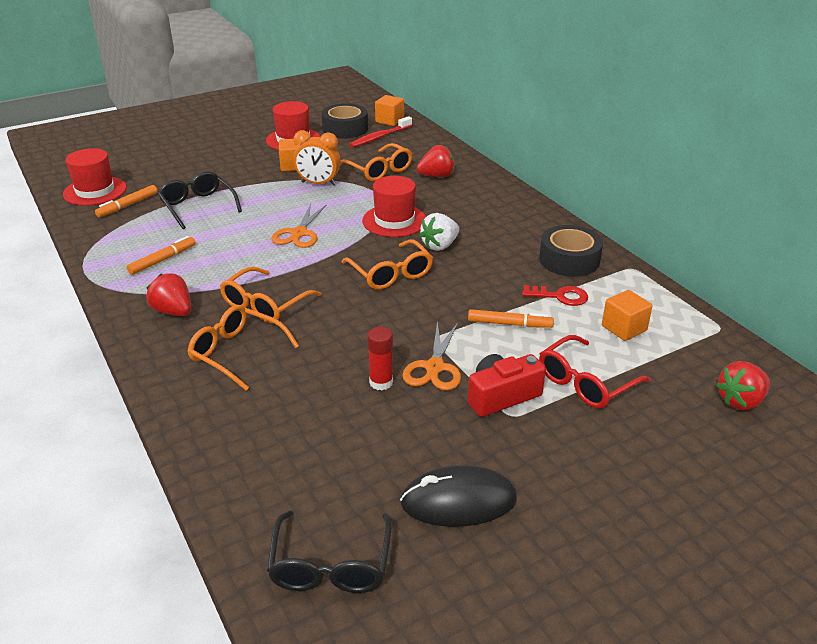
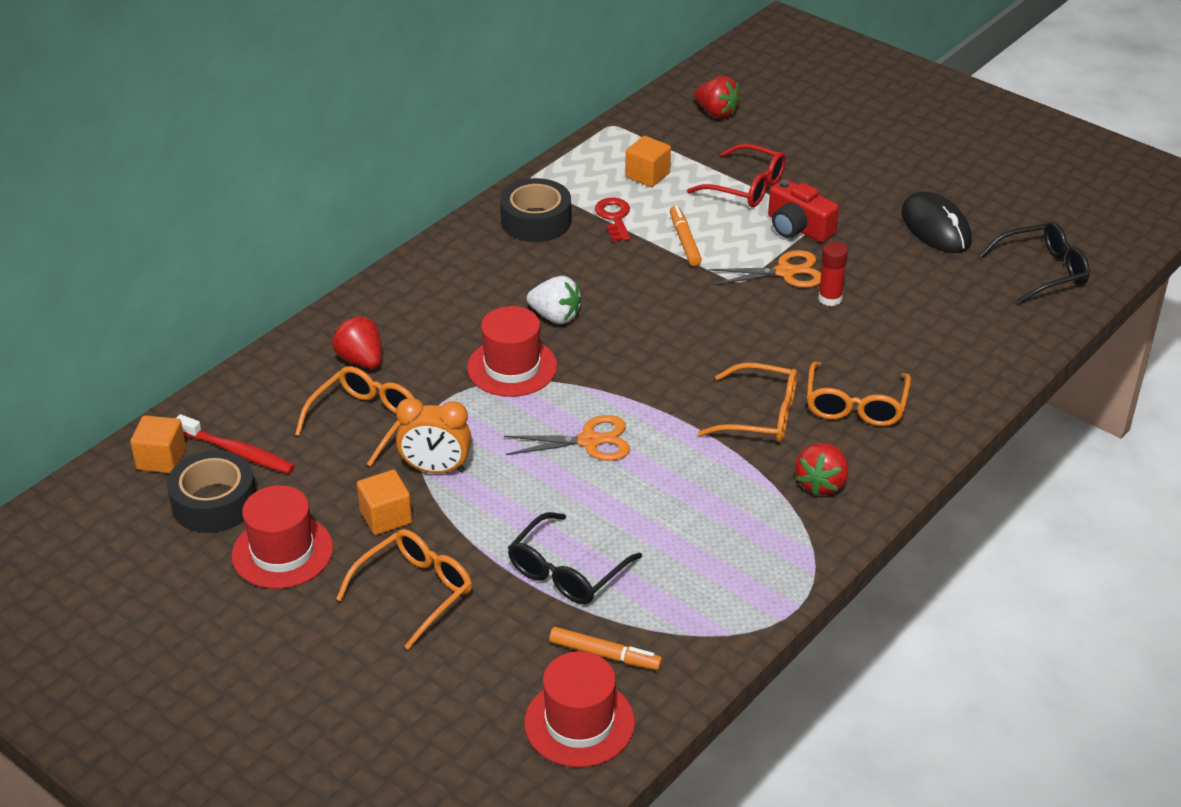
camera: 110 degrees left, 5 degrees up
orange marker [127,236,196,275] -> none
orange clock [293,130,341,186] -> orange clock turned 105 degrees clockwise [396,398,472,473]
orange glasses [342,239,433,290] -> orange glasses moved to [336,529,472,650]

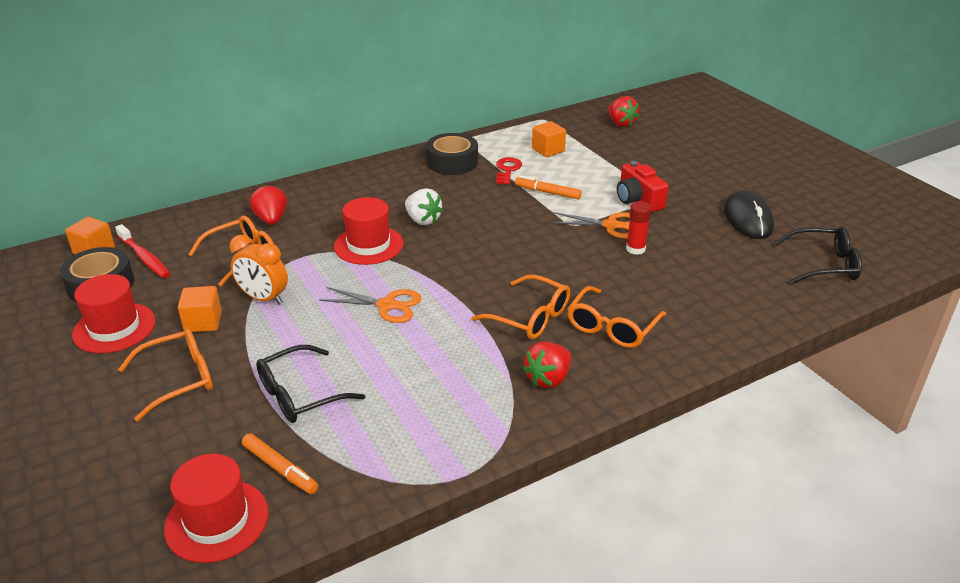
camera: 20 degrees right, 5 degrees down
orange marker [670,205,702,266] -> orange marker turned 75 degrees counterclockwise [515,176,582,199]
red glasses [687,144,786,207] -> none

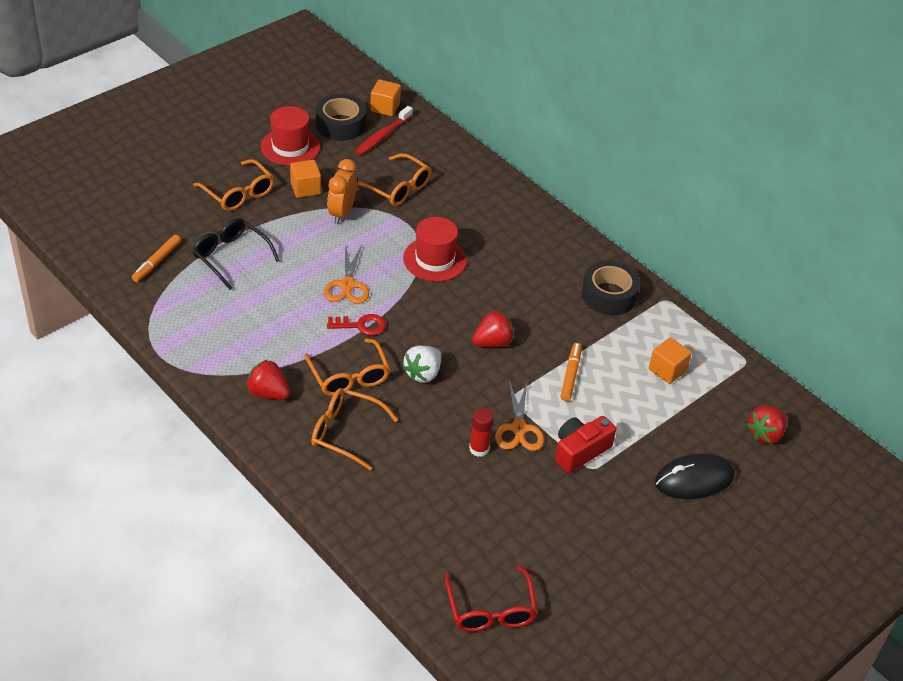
camera: 75 degrees right, 10 degrees up
red hat [164,454,269,563] -> none
red strawberry [250,184,287,225] -> red strawberry moved to [472,310,514,347]
white strawberry [405,188,443,225] -> white strawberry moved to [403,346,441,383]
orange glasses [471,275,570,339] -> orange glasses turned 45 degrees counterclockwise [304,339,390,396]
red key [496,157,522,185] -> red key moved to [327,314,386,336]
black mouse [723,190,774,239] -> black mouse moved to [655,453,735,499]
black glasses [774,227,862,284] -> red glasses [445,565,538,632]

